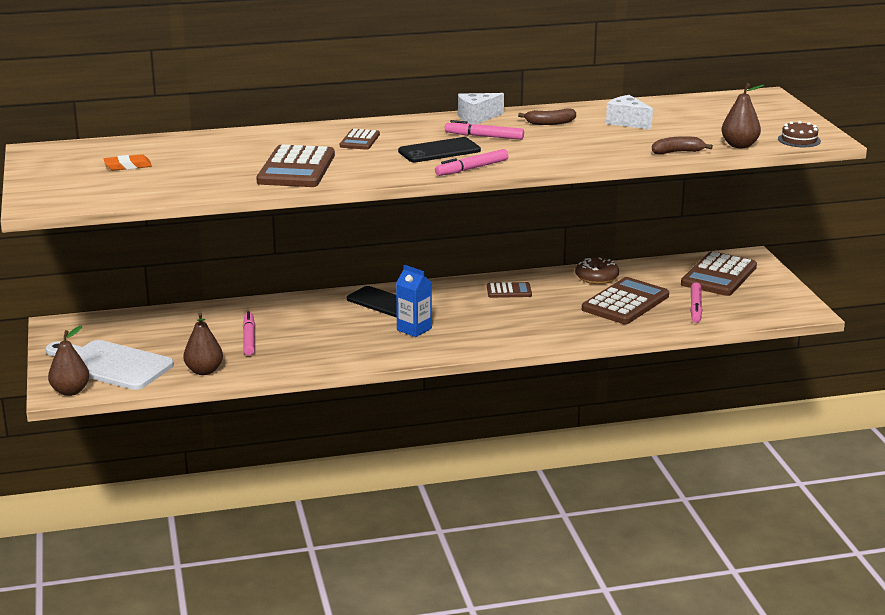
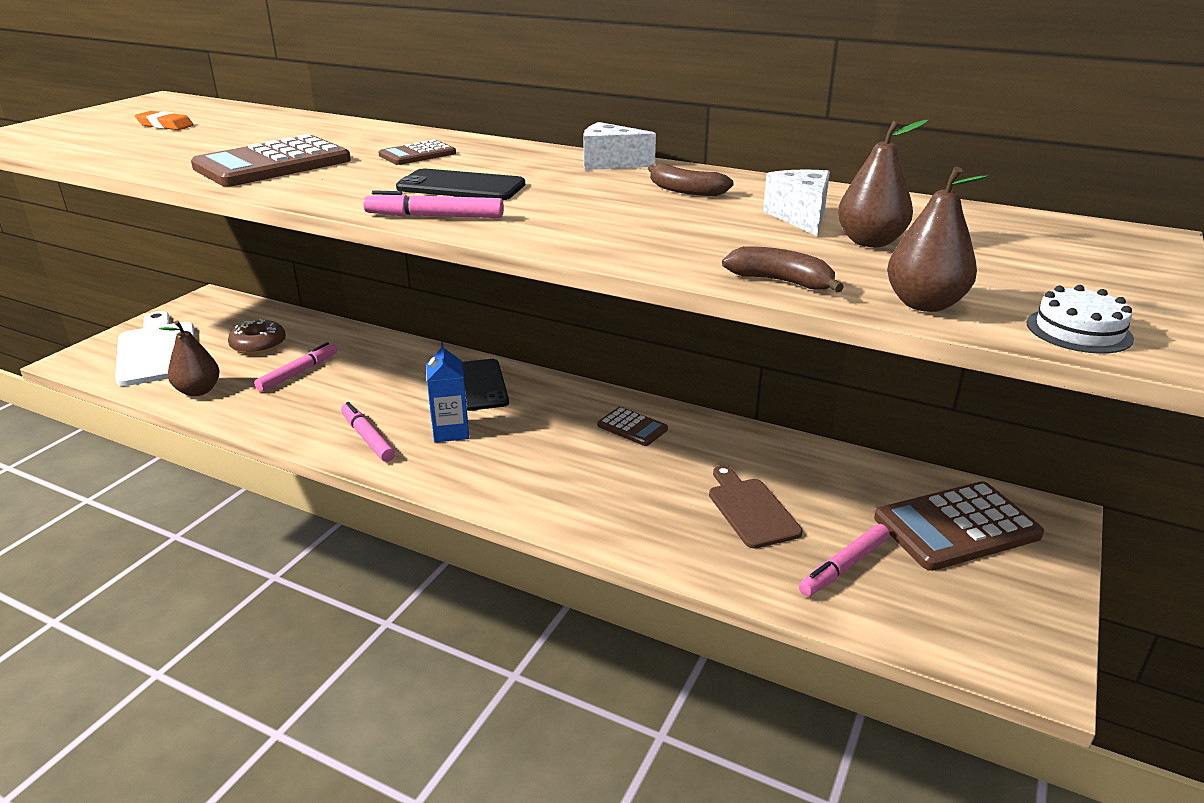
camera: 40 degrees right, 5 degrees up
brown pear [48,326,89,396] -> brown pear moved to [838,120,928,247]
pink marker [445,120,524,140] -> pink marker moved to [341,402,395,462]
brown donut [575,257,619,284] -> brown donut moved to [228,319,286,355]
brown calculator [582,277,669,324] -> brown cutting board [709,465,803,548]
brown cake [778,121,821,147] -> white cake [1027,285,1134,354]

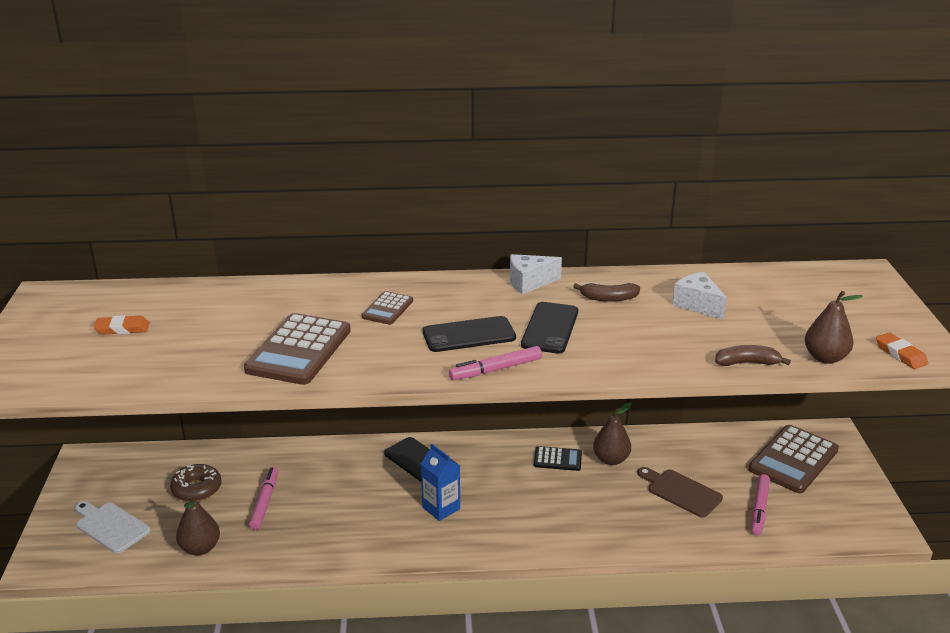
camera: 30 degrees left, 0 degrees up
white cutting board [115,311,195,386] -> white cutting board [75,501,150,553], size x0.63
pink marker [341,402,395,462] -> none
brown calculator [597,407,668,446] -> black calculator [534,446,582,471]
brown pear [838,120,928,247] -> brown pear moved to [593,402,632,465]
white cake [1027,285,1134,354] -> orange eraser [876,333,928,369]
none -> black phone [521,302,578,354]

